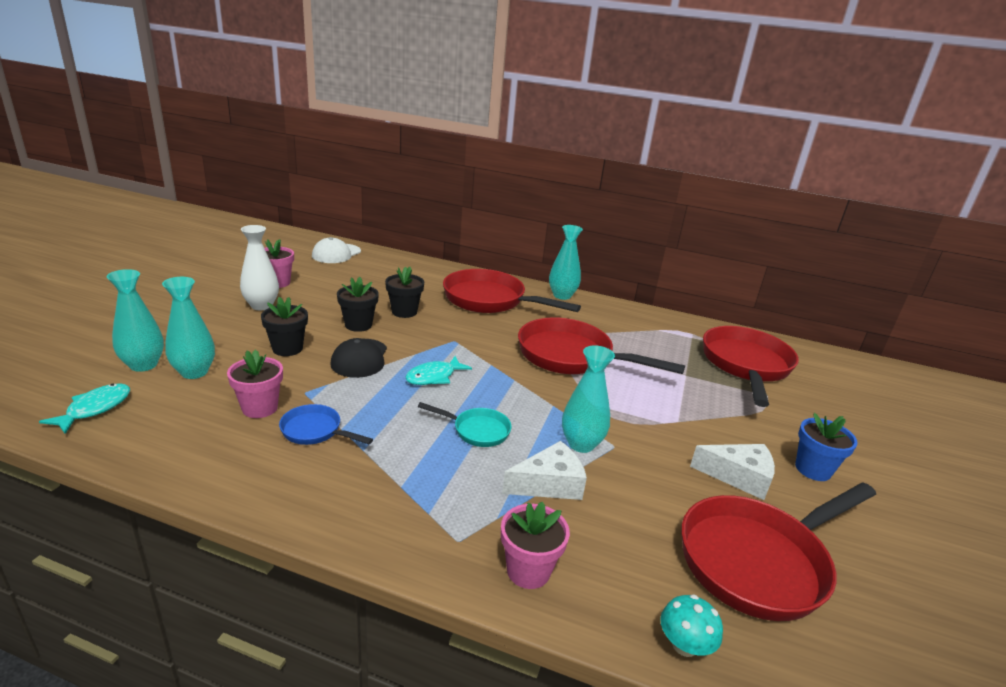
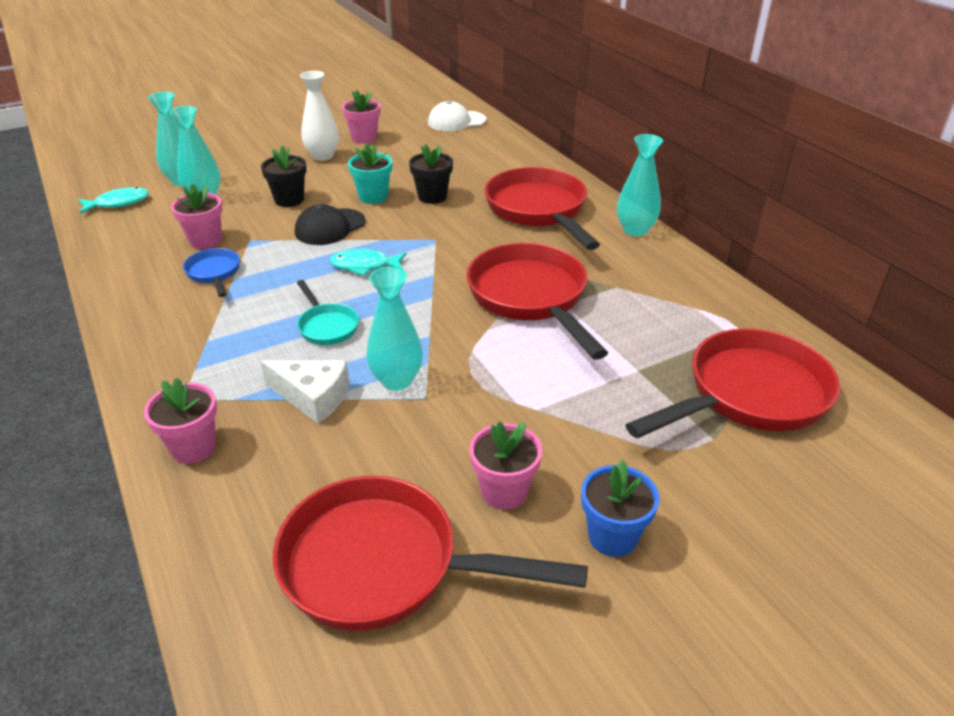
camera: 45 degrees right, 10 degrees up
black flower pot [337,277,379,332] -> turquoise flower pot [348,143,392,204]
turquoise mushroom [660,594,723,657] -> none
white cheese [690,444,775,500] -> pink flower pot [470,422,542,510]

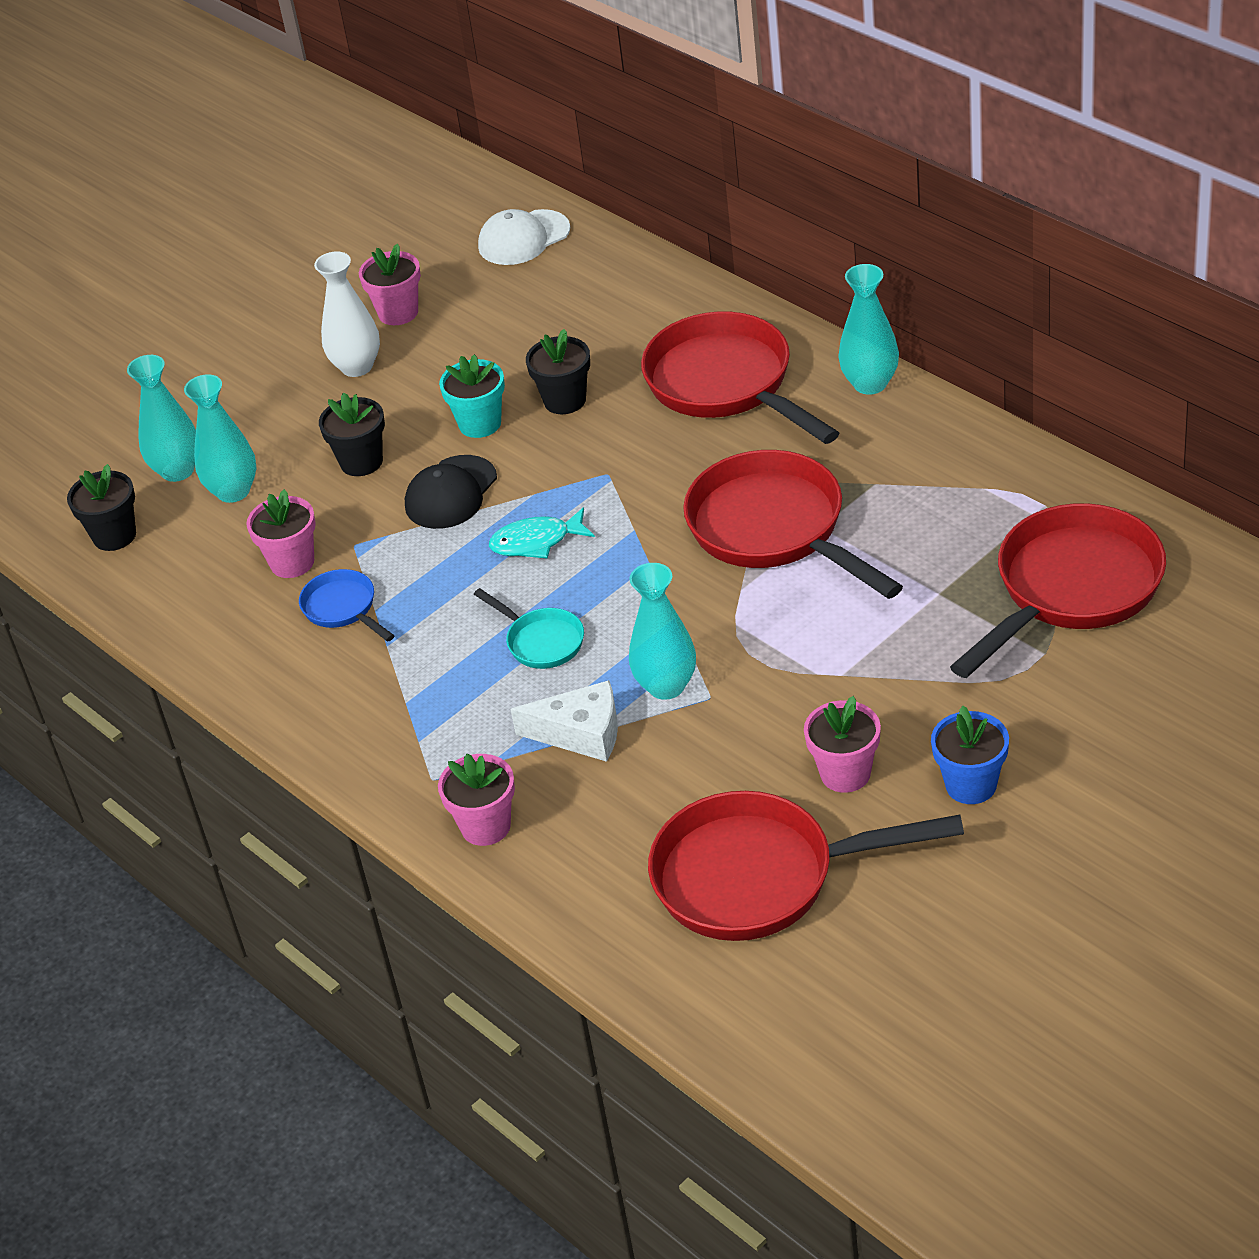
camera: 10 degrees left, 5 degrees up
turquoise fish [78,187,149,214] -> black flower pot [67,464,136,551]

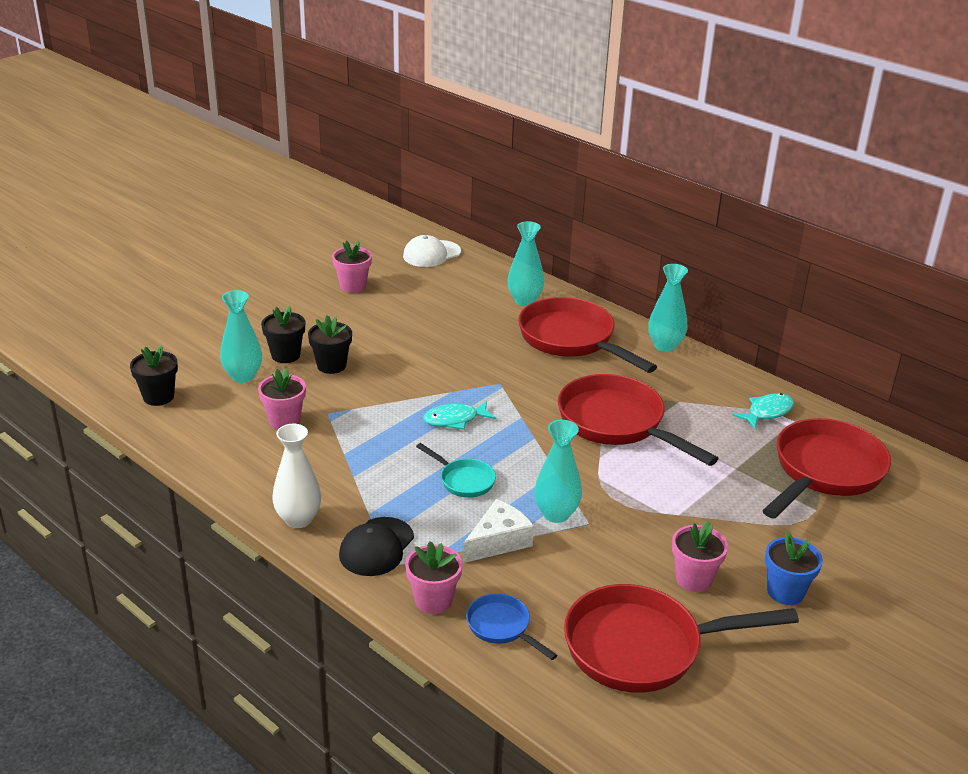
camera: 10 degrees left, 10 degrees down
turquoise vase [127,355,196,482] -> turquoise vase moved to [508,221,544,306]
blue pan [299,569,395,642] -> blue pan moved to [466,593,557,660]
white vase [314,251,380,377] -> white vase moved to [272,424,322,528]
black cap [405,455,497,529] -> black cap moved to [339,517,414,576]
turquoise flower pot [439,354,505,438] -> none
white cheese [510,680,618,762] -> white cheese turned 45 degrees counterclockwise [463,499,534,563]
black flower pot [526,329,590,414] -> black flower pot moved to [261,306,305,363]
none -> turquoise fish [732,393,794,429]

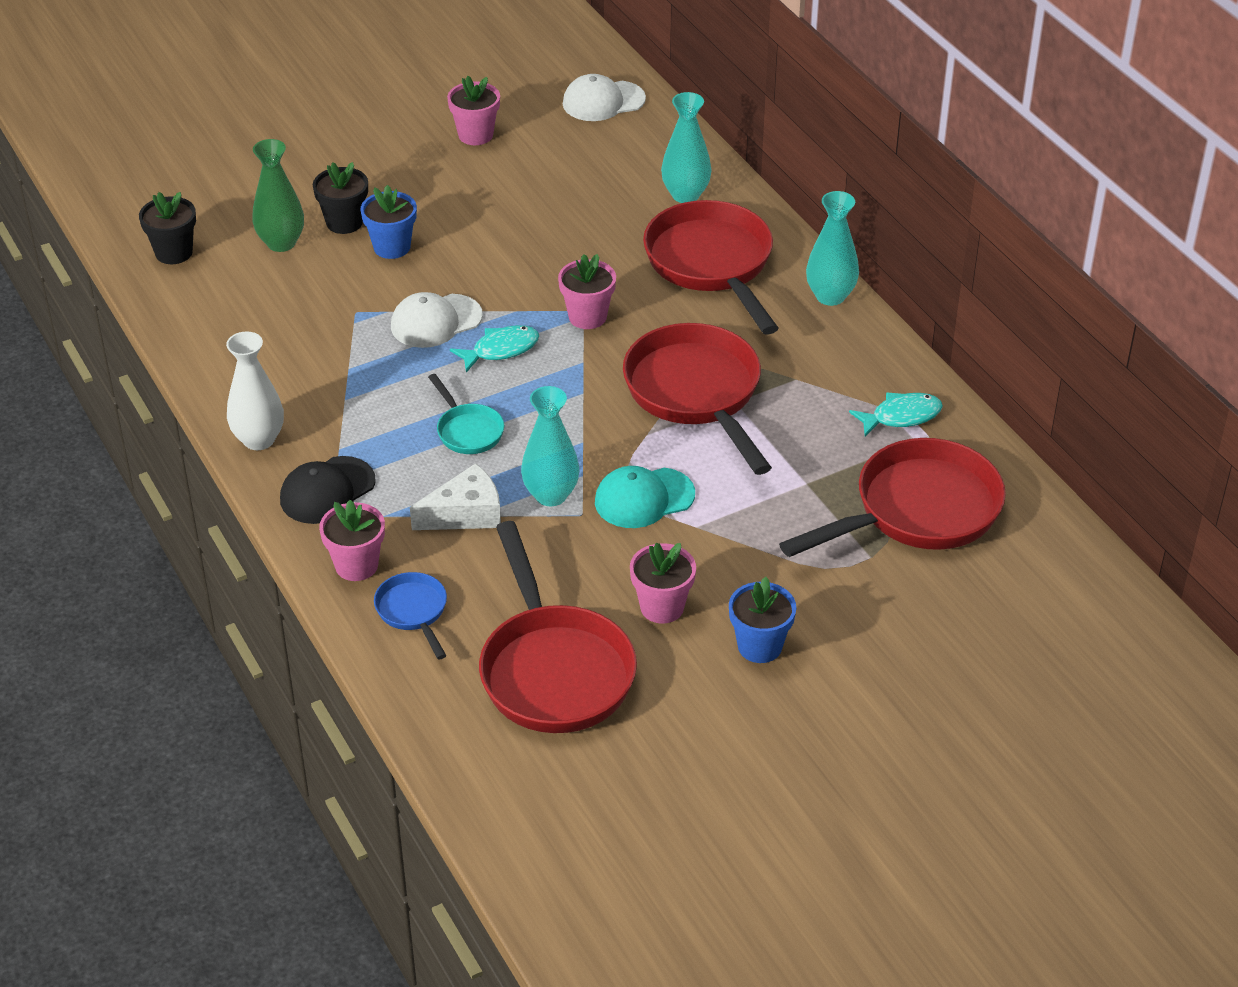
camera: 20 degrees right, 10 degrees up
turquoise vase [220,290,262,383] -> green vase [252,139,304,252]
pink flower pot [258,368,306,430] -> pink flower pot moved to [558,254,616,329]
black flower pot [308,315,352,374] -> blue flower pot [361,185,417,259]
turquoise fish [423,401,496,430] -> turquoise fish turned 150 degrees clockwise [450,325,539,373]
red pan [564,584,799,693] -> red pan turned 120 degrees counterclockwise [479,521,637,733]
none -> white cap [391,292,483,348]
none -> turquoise cap [595,466,695,528]

